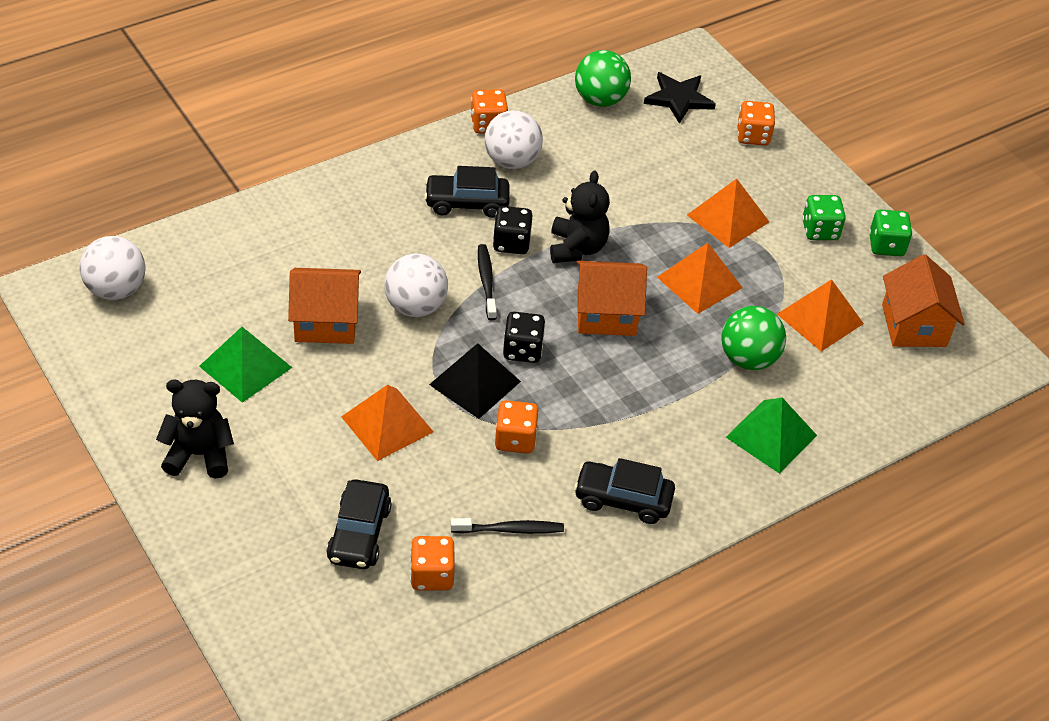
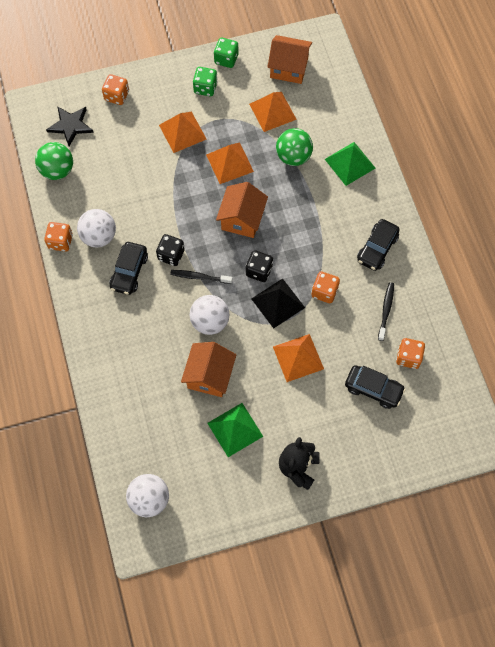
camera: 70 degrees left, 20 degrees up
black teddy bear [550,170,610,263] -> none

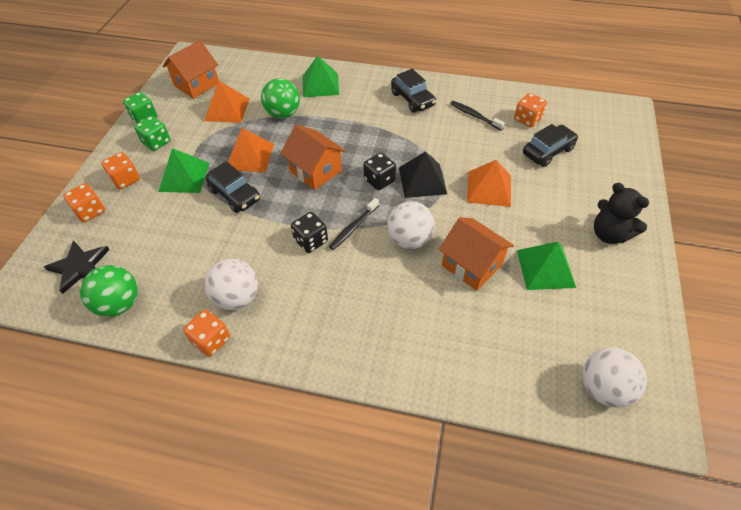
camera: 60 degrees left, 15 degrees down
black car [110,242,148,295] -> black car moved to [206,161,260,213]
orange pyramid [159,112,207,153] -> green pyramid [158,148,210,193]
orange dice [311,272,340,303] -> orange dice moved to [101,152,140,189]

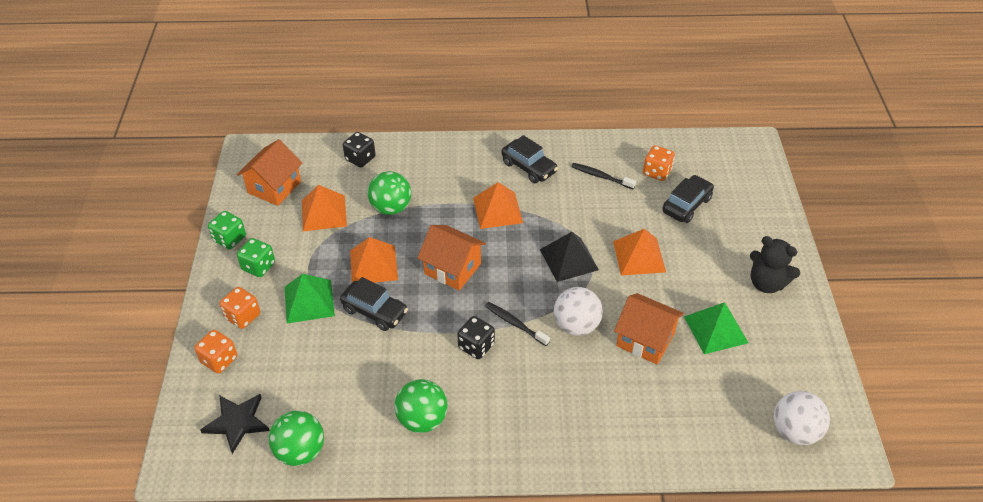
camera: 15 degrees left, 5 degrees down
orange dice [183,310,230,357] -> none
white ball [205,259,258,310] -> green ball [395,379,448,433]
green pyramid [303,55,339,97] -> none
black toothbrush [329,198,379,250] -> black toothbrush turned 105 degrees clockwise [485,302,550,346]
black dice [363,153,396,190] -> black dice moved to [343,132,376,167]
none -> orange pyramid [473,182,523,229]

